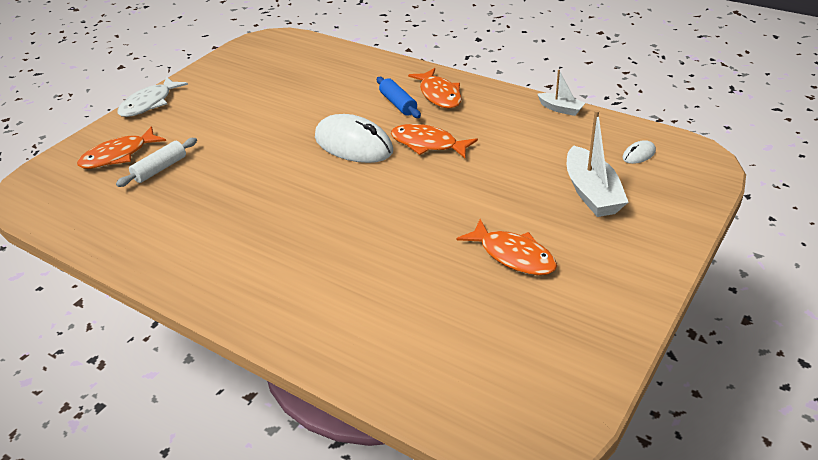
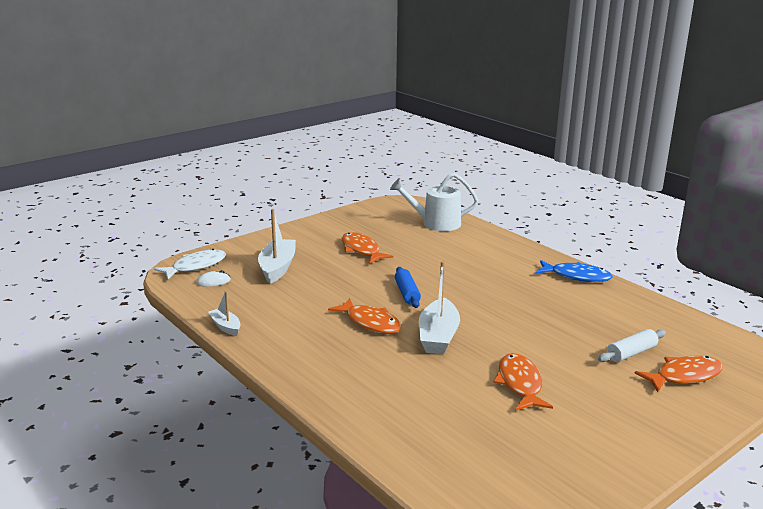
camera: 165 degrees left, 15 degrees down
white fish [118,76,188,117] -> white fish moved to [154,249,226,279]
white mouse [315,114,393,163] -> white boat [419,261,460,355]
blue rolling pin [377,77,421,118] -> blue rolling pin moved to [395,267,421,308]
orange fish [408,68,462,109] -> orange fish moved to [493,353,553,410]
none -> white watering can [390,173,478,231]
none -> blue fish [536,260,613,282]

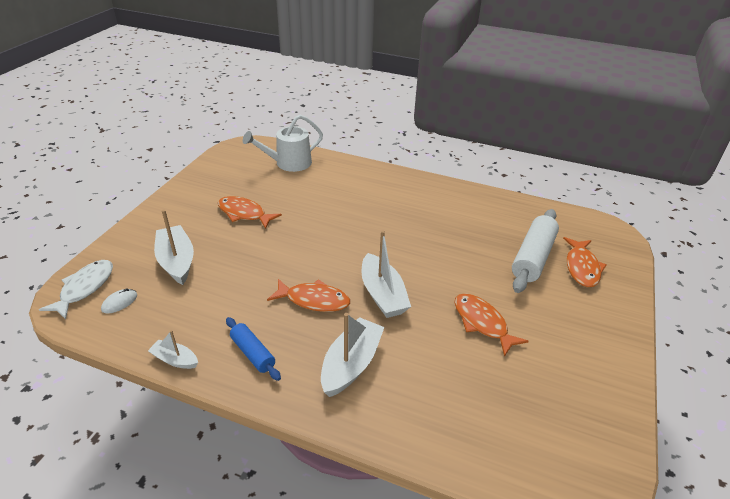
camera: 30 degrees left, 15 degrees up
blue rolling pin [395,267,421,308] -> blue rolling pin moved to [226,317,281,381]
blue fish [536,260,613,282] -> none
white rolling pin [598,329,666,362] -> white rolling pin [512,209,559,293], size x1.73
orange fish [634,355,723,392] -> orange fish turned 150 degrees clockwise [563,237,606,287]
none -> white boat [321,313,384,397]

